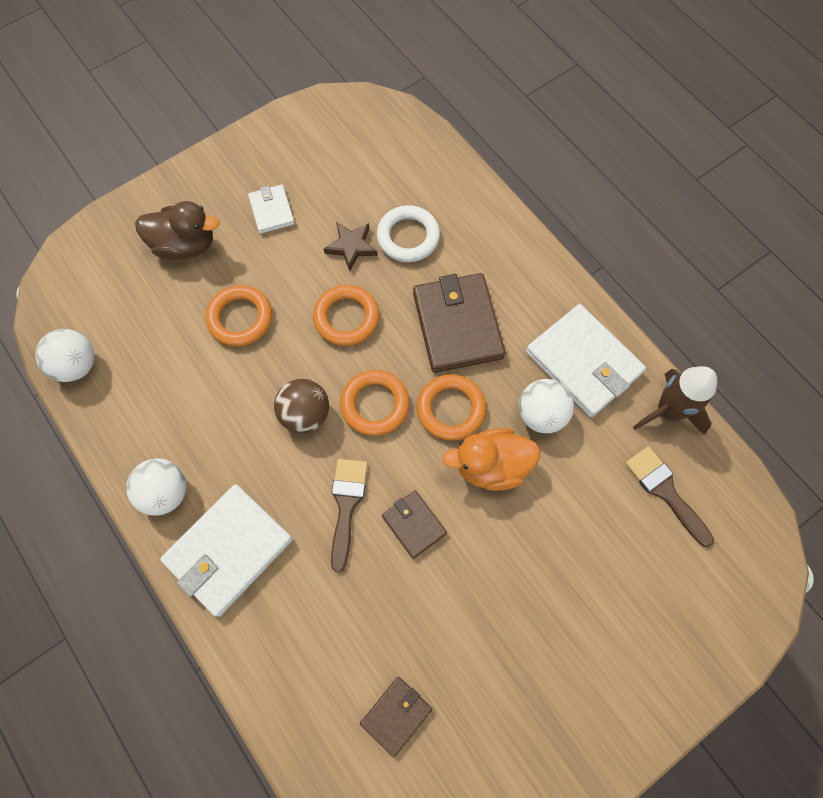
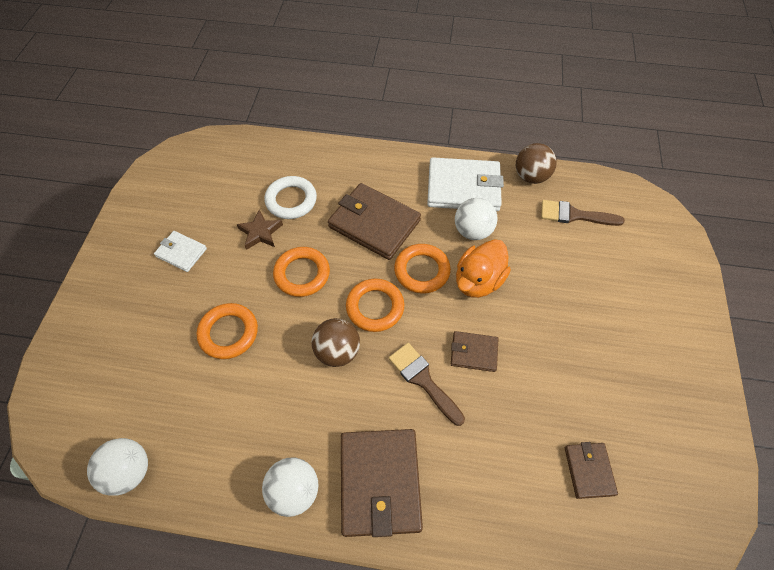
camera: 45 degrees left, 10 degrees down
brown duck [135,201,220,260] -> none
white wallet [160,484,293,617] -> brown wallet [341,429,423,537]
brown rocket [633,366,717,435] -> brown ball [516,143,557,184]

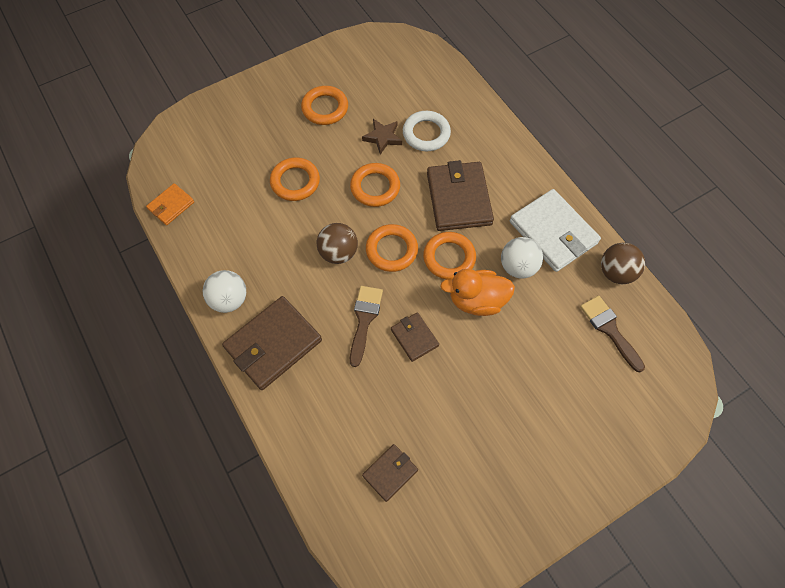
camera: 50 degrees right, 5 degrees up
white ball [87,438,148,496] -> orange wallet [146,183,194,225]
white wallet [154,231,207,272] -> orange ring [301,86,348,125]

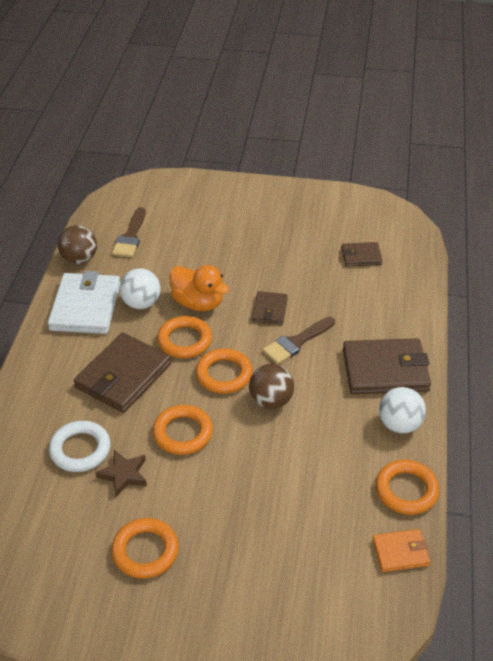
camera: 140 degrees left, 20 degrees down
orange ring [270,157,320,201] -> orange ring moved to [376,460,439,515]

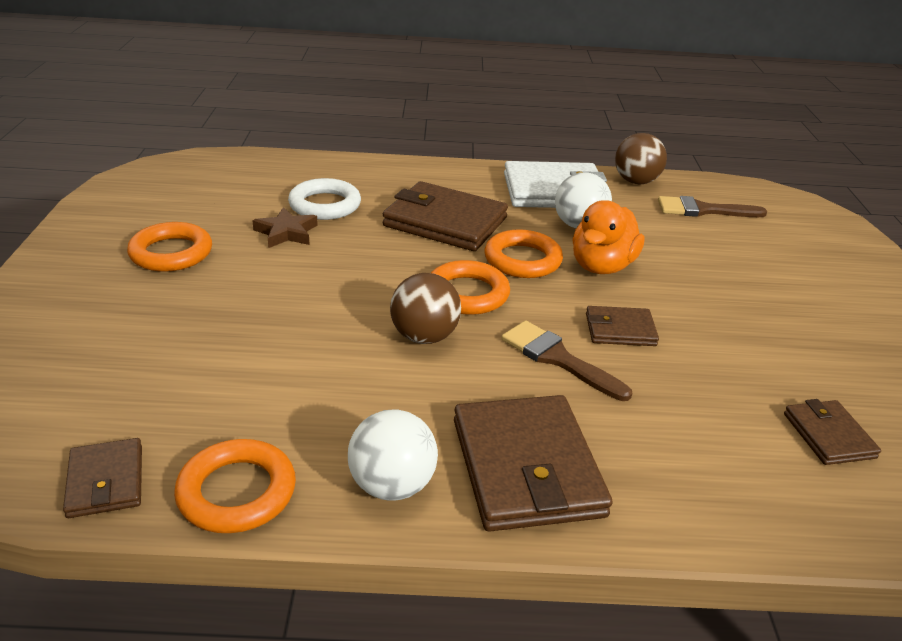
camera: 80 degrees right, 10 degrees down
orange ring [152,405,213,455] -> none
orange wallet [372,529,430,572] -> brown wallet [63,438,142,518]

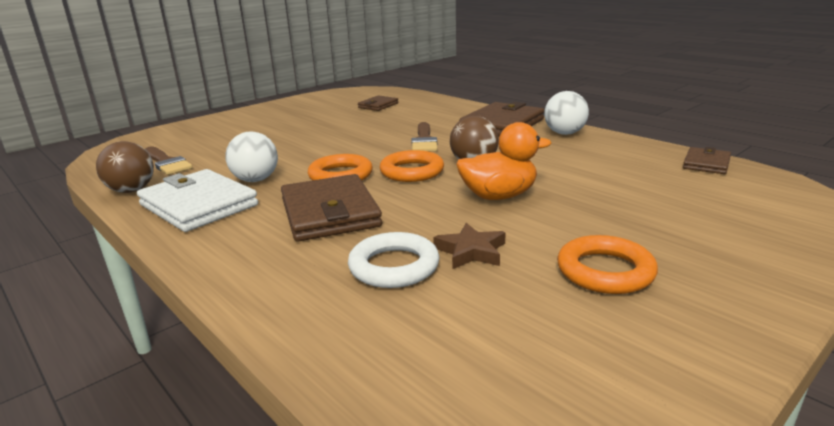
camera: 130 degrees left, 10 degrees down
orange ring [174,439,296,533] -> none
orange duck [572,200,645,274] -> orange duck moved to [456,122,551,200]
brown wallet [586,306,659,346] -> none

